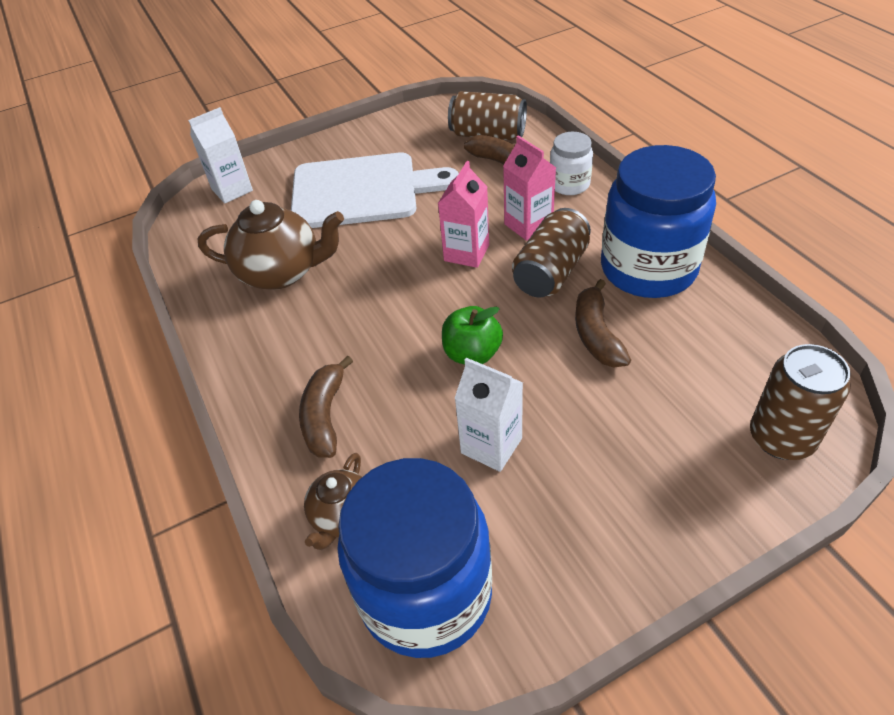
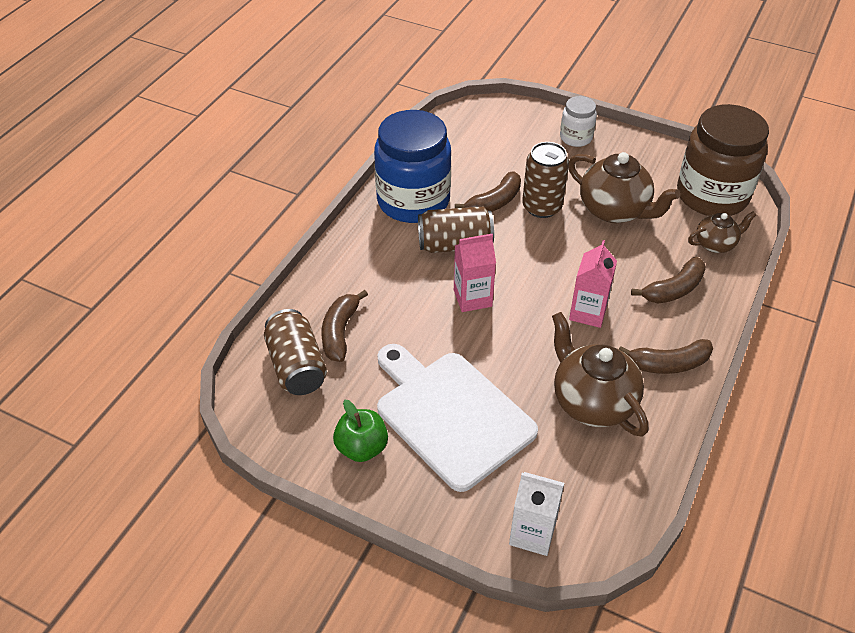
camera: 130 degrees left, 0 degrees up
blue jar [337,458,492,658] -> brown jar [677,104,769,216]
green apple [442,306,503,364] -> green apple moved to [333,400,388,462]
white carton [454,358,523,472] -> brown teapot [568,152,681,223]
pink carton [503,135,556,241] -> pink carton moved to [569,240,617,328]
white jar [550,132,593,195] -> white jar moved to [560,96,597,147]
brown can [750,344,851,460] -> brown can moved to [522,142,569,218]
none -> brown banana [619,339,713,374]

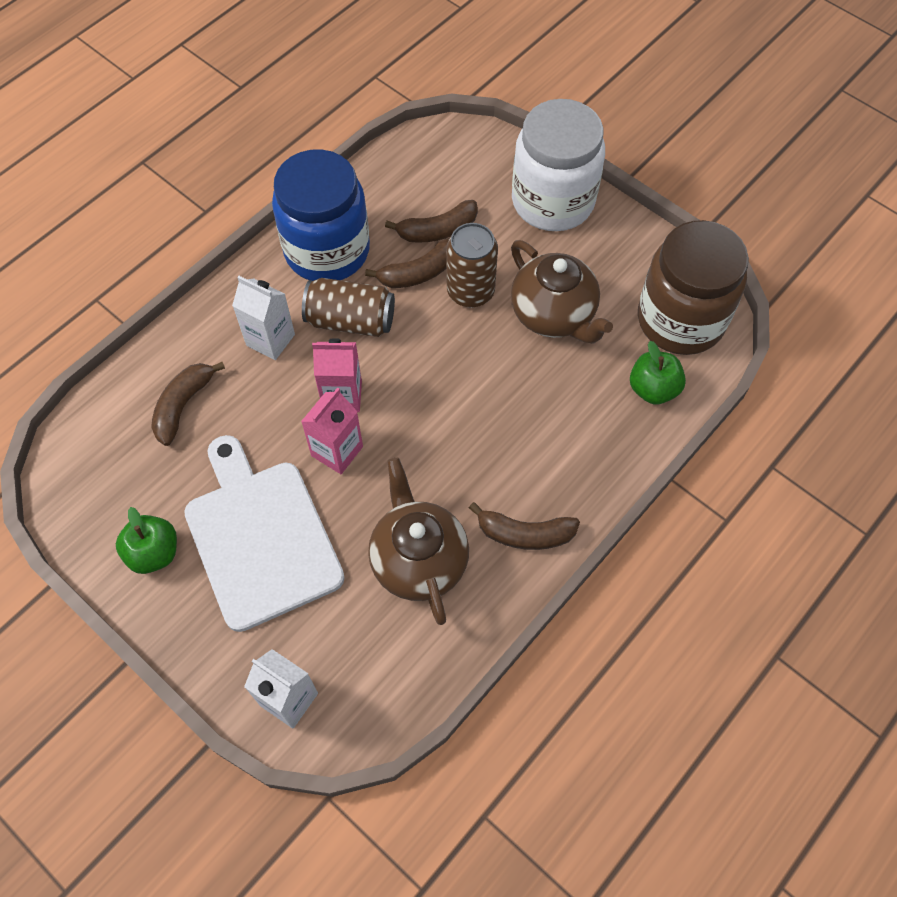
camera: 15 degrees right, 15 degrees up
brown can [264,309,327,395] -> none
white jar [560,96,597,147] -> white jar [512,99,605,231], size x2.06
pink carton [569,240,617,328] -> pink carton moved to [301,387,363,474]
brown banana [631,257,706,303] -> brown banana moved to [385,200,478,243]
brown teapot [688,211,756,253] -> green apple [630,341,686,405]
none -> white carton [232,276,295,360]

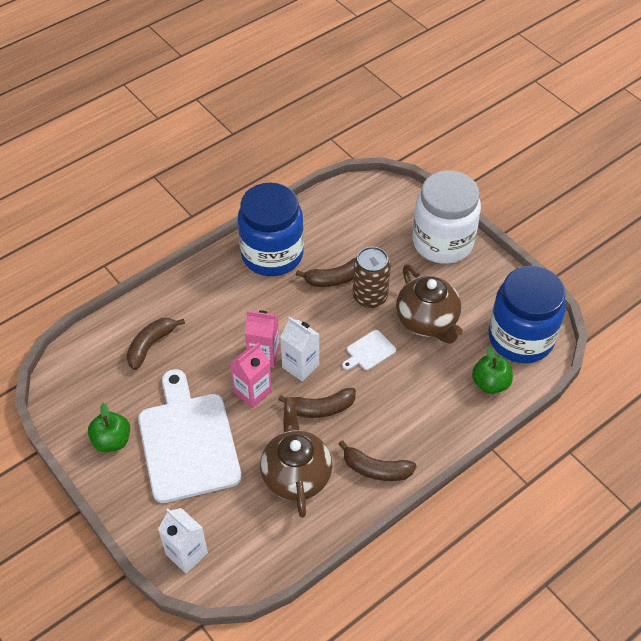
camera: 10 degrees right, 10 degrees down
white carton [232,276,295,360] -> white carton moved to [280,316,319,381]
brown can [302,278,395,337] -> none
brown banana [385,200,478,243] -> brown banana moved to [278,388,356,418]
brown jar [638,220,749,355] -> blue jar [489,266,566,363]
none -> white cutting board [342,330,396,370]

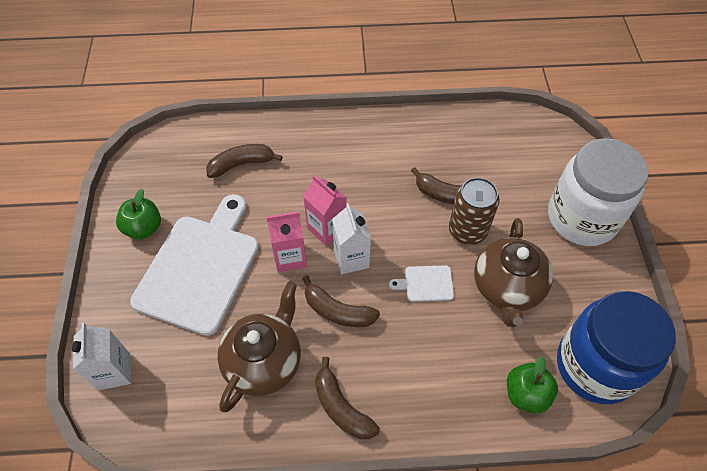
camera: 35 degrees right, 5 degrees up
blue jar [238,182,304,276] -> none

